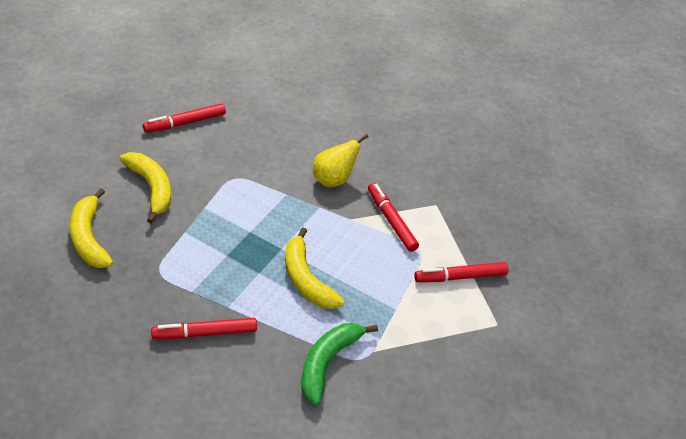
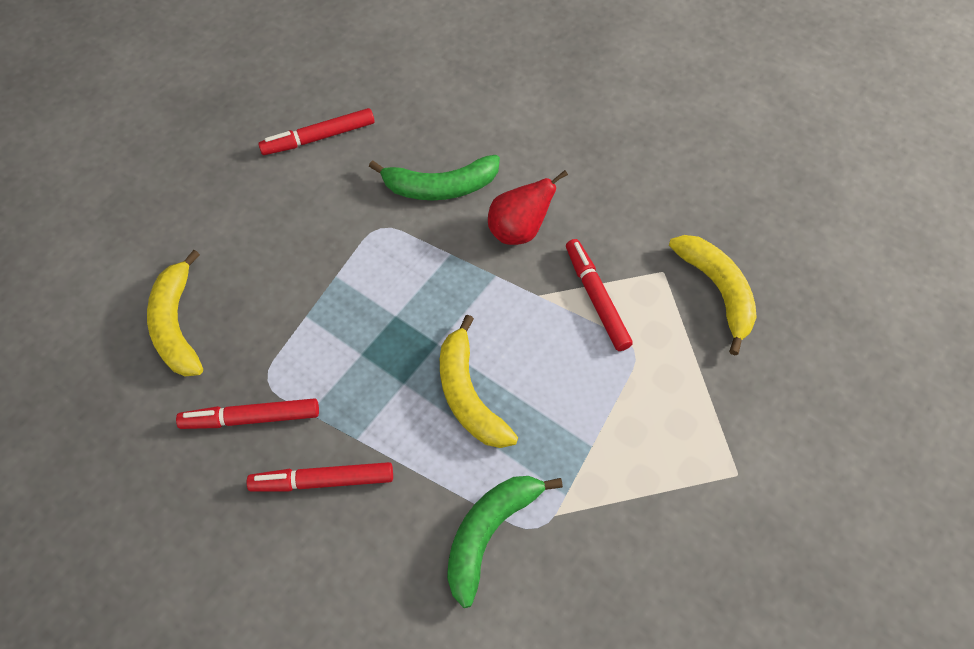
camera: 10 degrees right, 15 degrees up
yellow banana [120,152,171,224] -> yellow banana moved to [669,235,757,355]
yellow pear [313,134,368,187] -> red pear [488,170,568,245]
red marker [414,262,508,282] -> red marker moved to [176,398,319,429]
none -> green banana [369,155,500,200]

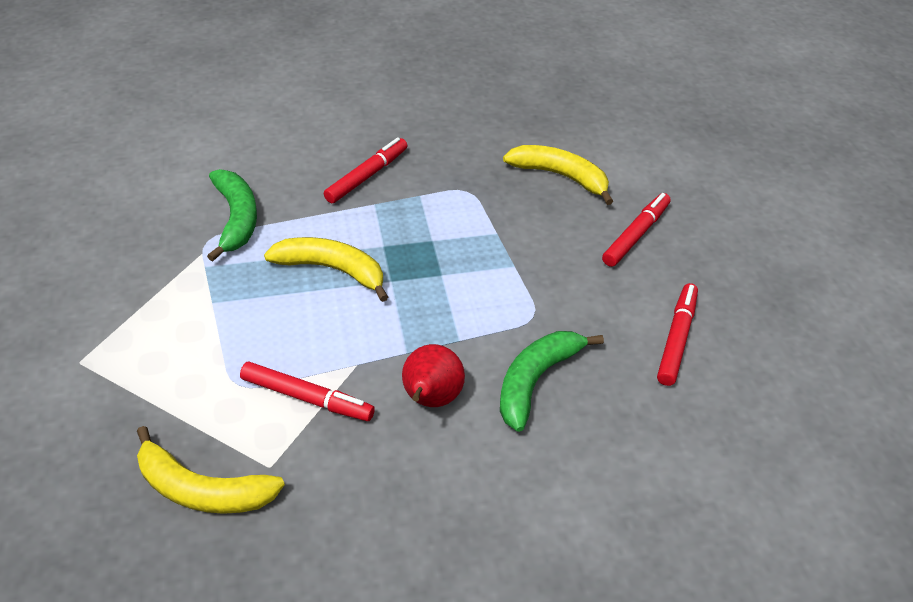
camera: 130 degrees right, 15 degrees down
red marker [176,398,319,429] -> red marker moved to [602,193,671,267]

